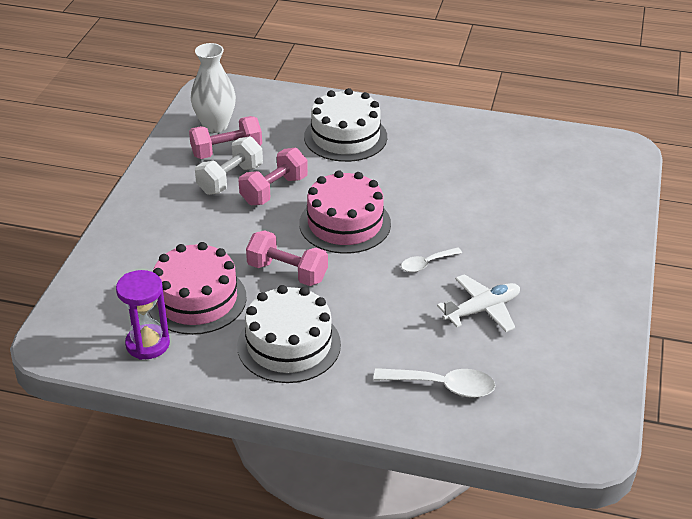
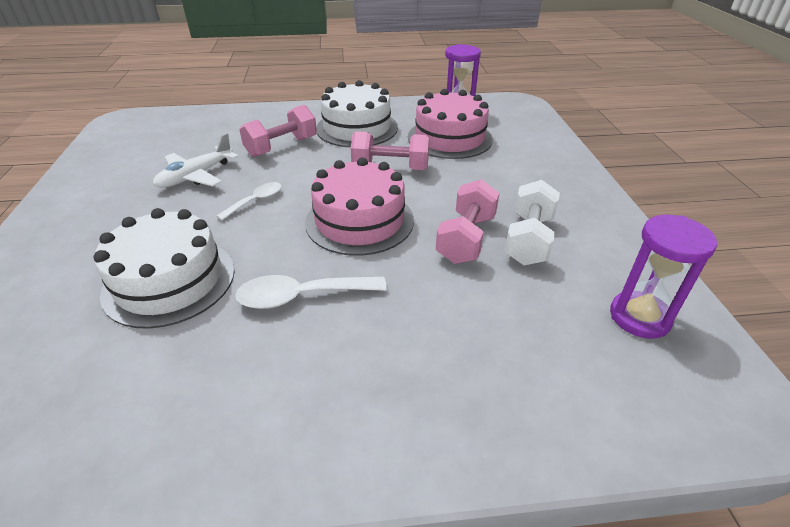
camera: 160 degrees right, 0 degrees up
pink dumbbell [189,116,262,159] -> pink dumbbell moved to [239,105,317,157]
white vase [191,43,236,133] -> purple hourglass [610,215,717,339]
white cake [304,88,387,162] -> white cake moved to [94,208,235,329]
white spoon [373,368,496,398] -> white spoon moved to [235,275,387,309]

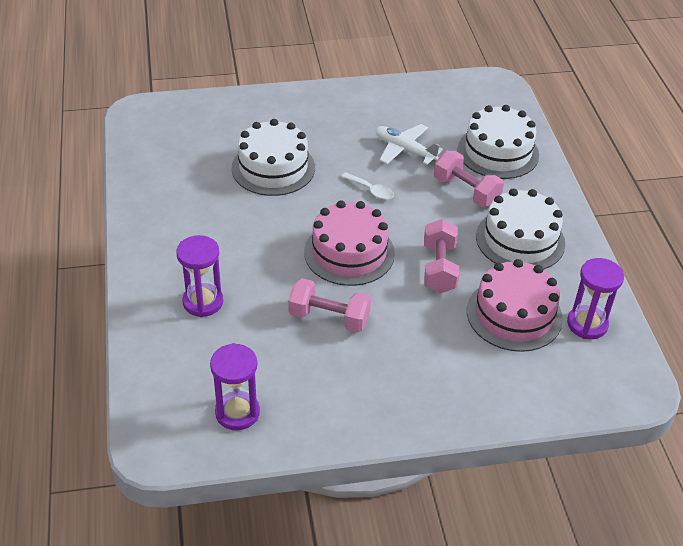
camera: 85 degrees right, 5 degrees up
white spoon [235,275,387,309] -> none
white dumbbell [504,180,560,265] -> none
none -> purple hourglass [176,235,223,317]
none -> white cake [458,105,539,179]

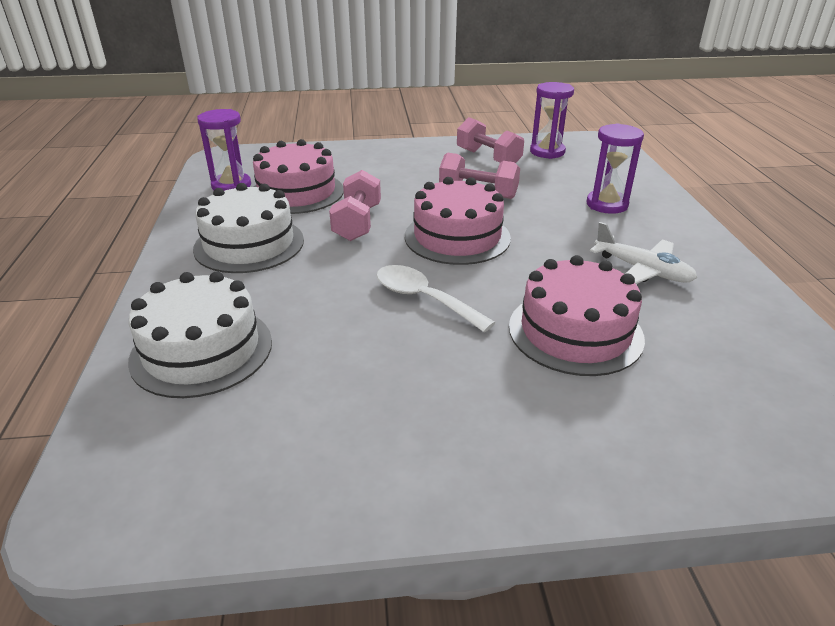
camera: 175 degrees left, 10 degrees down
white cake [232,119,315,196] -> pink cake [509,255,645,376]
white spoon [341,172,394,200] -> white spoon [376,265,496,332], size x1.58
white plane [376,124,443,165] -> white plane moved to [590,222,697,284]
pink dumbbell [434,151,504,207] -> pink dumbbell moved to [457,117,524,163]

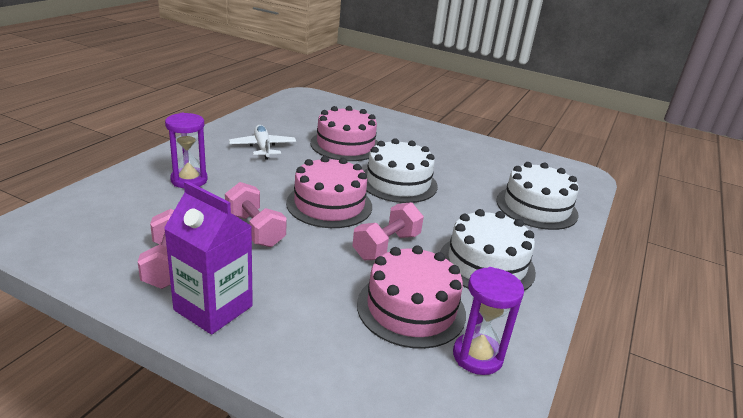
camera: 150 degrees left, 5 degrees down
white spoon [376,265,496,332] -> white cake [364,138,438,203]
purple hourglass [530,82,574,159] -> none
none -> purple carton [164,181,253,335]

